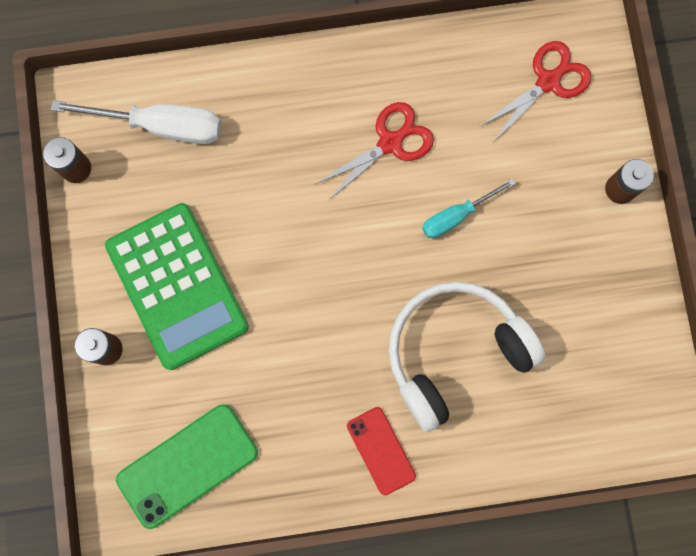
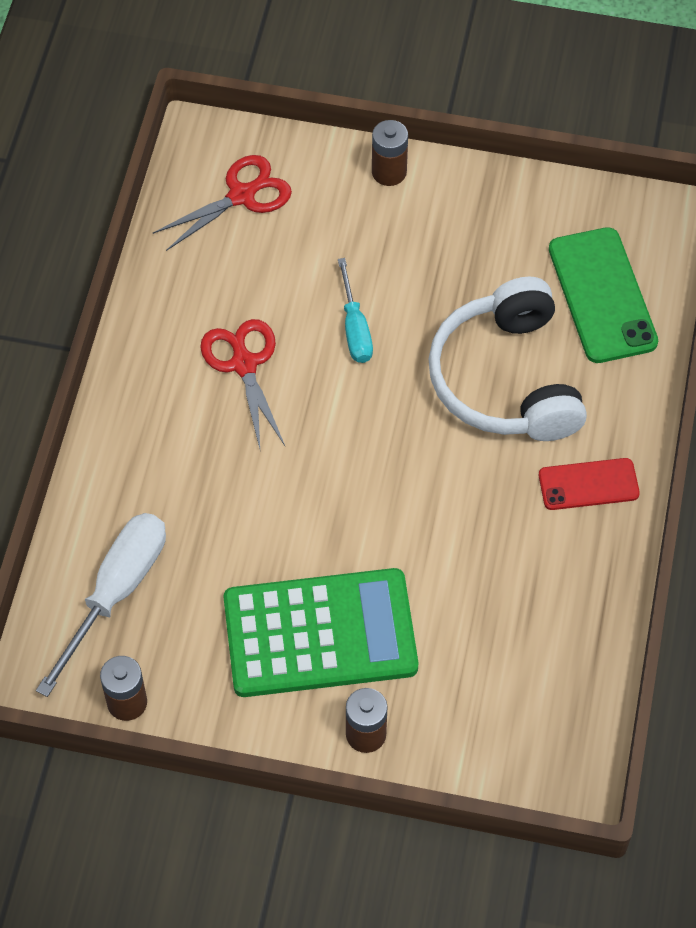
camera: 70 degrees left, 20 degrees down
green phone [116,404,258,529] -> green phone moved to [549,227,658,363]
red scissors [479,41,592,141] -> red scissors turned 75 degrees clockwise [152,155,292,251]

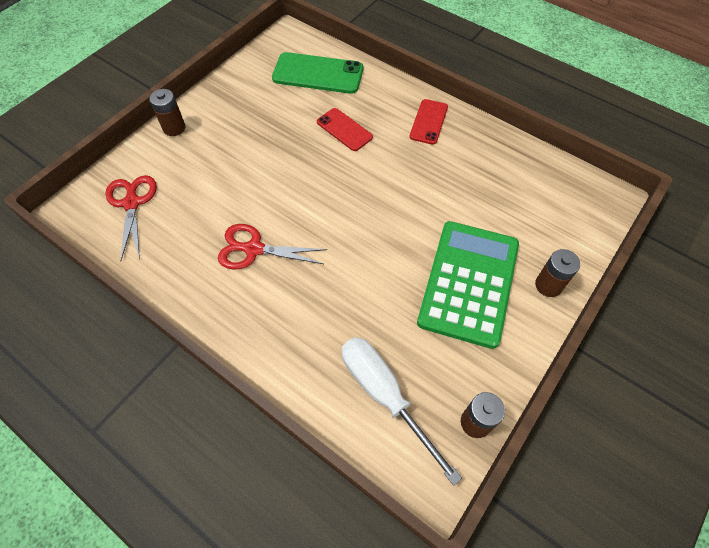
camera: 65 degrees left, 0 degrees up
turquoise screwdriver [338,258,373,363] -> none
white headphones [429,277,587,441] -> red phone [317,108,373,151]

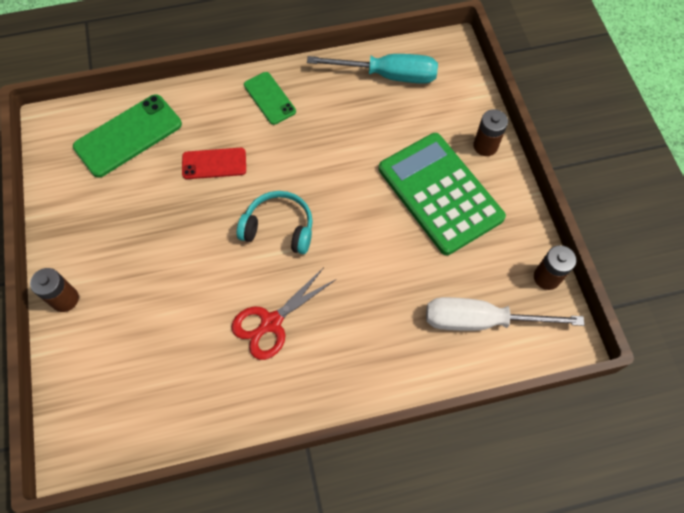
camera: 50 degrees left, 5 degrees up
red scissors [106,175,157,262] -> none
red phone [410,99,448,145] -> green phone [244,72,296,125]
none -> turquoise headphones [237,191,313,254]
none -> turquoise screwdriver [307,54,438,84]

